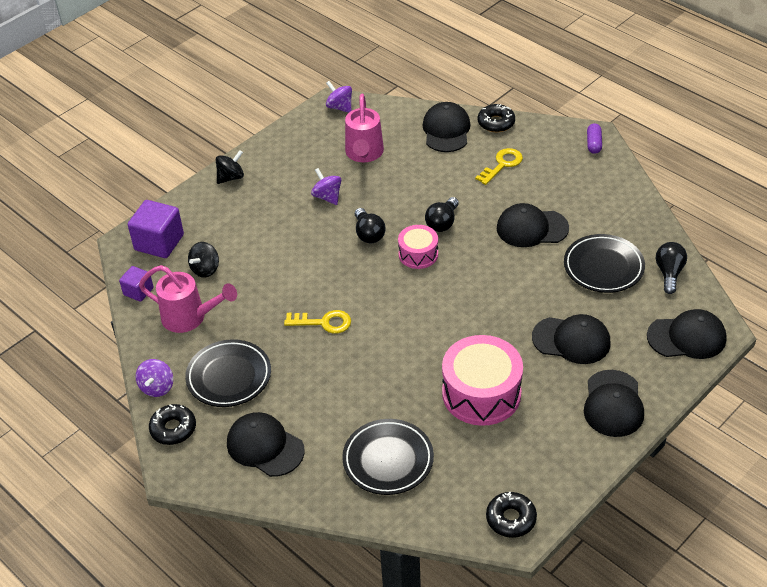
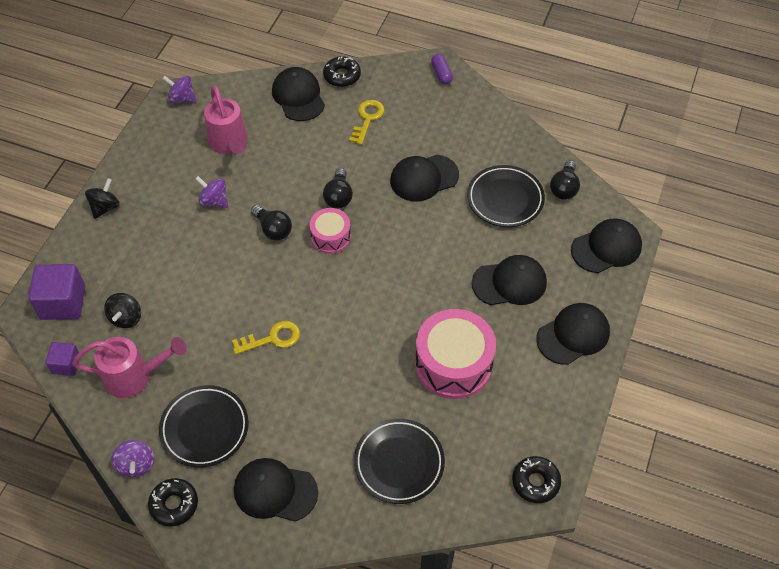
camera: 25 degrees left, 10 degrees up
black cap [584,370,644,437] -> black cap turned 105 degrees counterclockwise [536,303,610,365]
black light bulb [656,242,687,294] -> black light bulb turned 150 degrees counterclockwise [550,160,580,200]

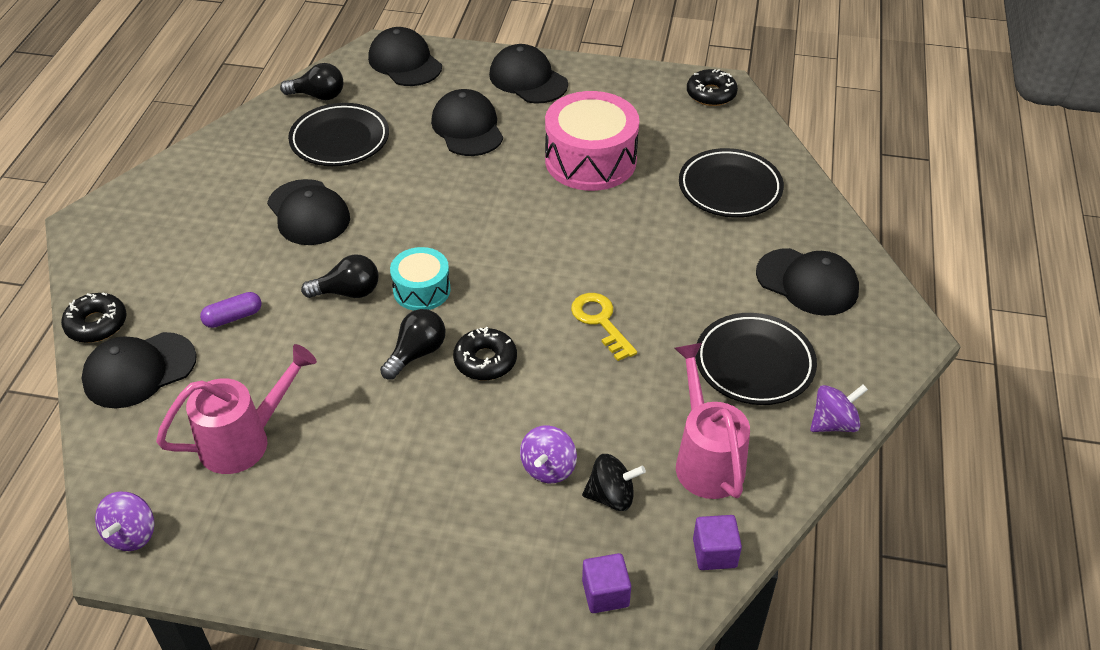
camera: 100 degrees left, 10 degrees down
purple cube [28,264,85,320] -> purple cube [582,553,631,613], size x0.57
black spinning top [85,178,120,219] -> none
black donut [148,478,198,527] -> black donut moved to [453,327,517,380]
purple spinning top [195,176,228,208] -> purple spinning top moved to [520,425,577,483]
black cap [234,458,318,521] -> black cap turned 60 degrees counterclockwise [756,248,859,316]
pink drum [309,208,351,254] -> turquoise drum [390,247,451,311]
yellow key [349,100,385,145] -> none
purple capsule [431,54,453,85] -> purple capsule moved to [200,292,262,328]

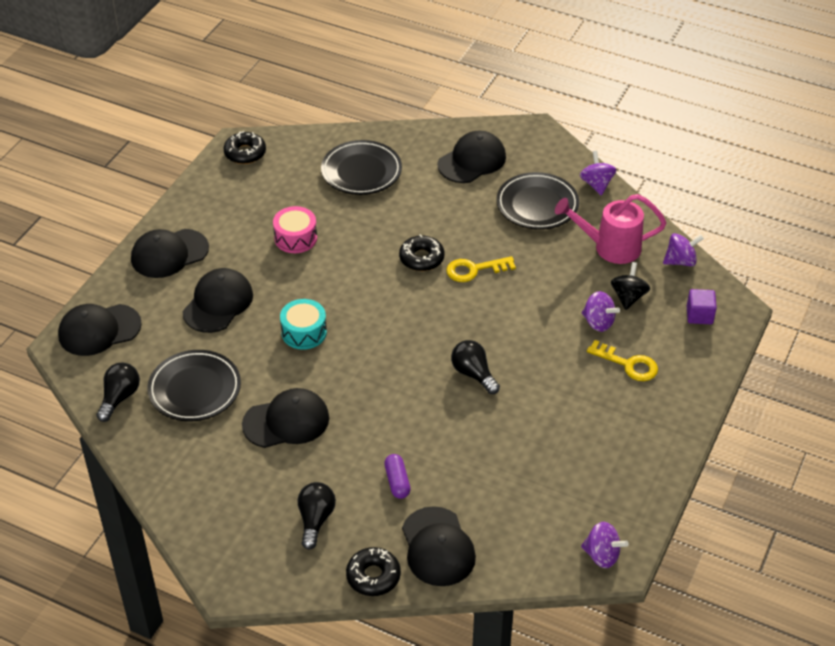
camera: 75 degrees left, 0 degrees up
pink watering can [156,344,317,474] -> none
black light bulb [301,255,378,298] -> black light bulb moved to [298,482,336,550]
turquoise drum [390,247,451,311] -> turquoise drum moved to [280,299,327,350]
black cap [431,89,503,156] -> black cap turned 120 degrees clockwise [182,268,253,333]
black donut [453,327,517,380] -> black donut moved to [399,234,445,271]
pink drum [545,91,639,191] -> pink drum [273,206,317,253], size x0.56
purple cube [693,515,742,570] -> purple spinning top [663,233,704,266]
none -> yellow key [587,340,658,381]

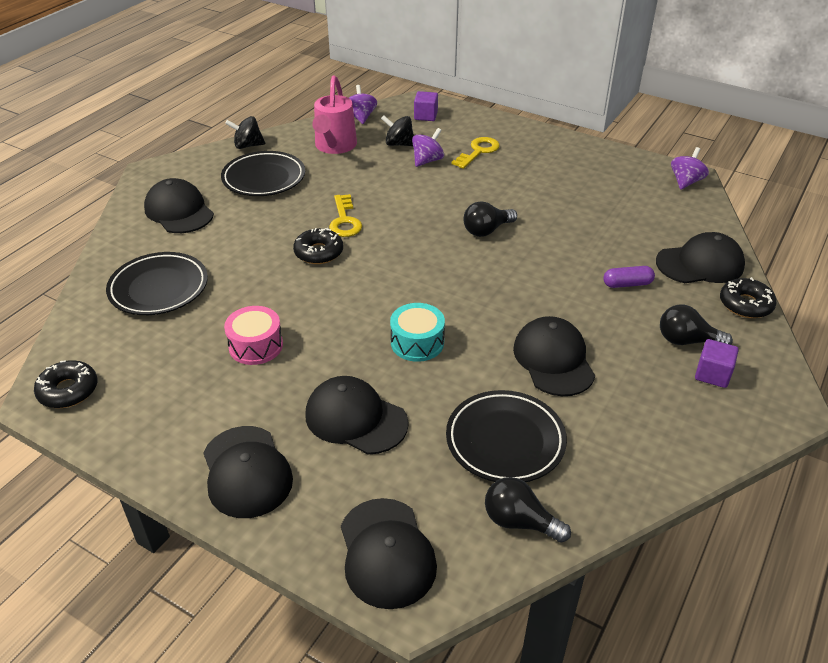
camera: 85 degrees left, 5 degrees down
purple spinning top [580,151,616,196] -> black spinning top [225,116,265,149]
none -> purple cube [695,339,739,388]

